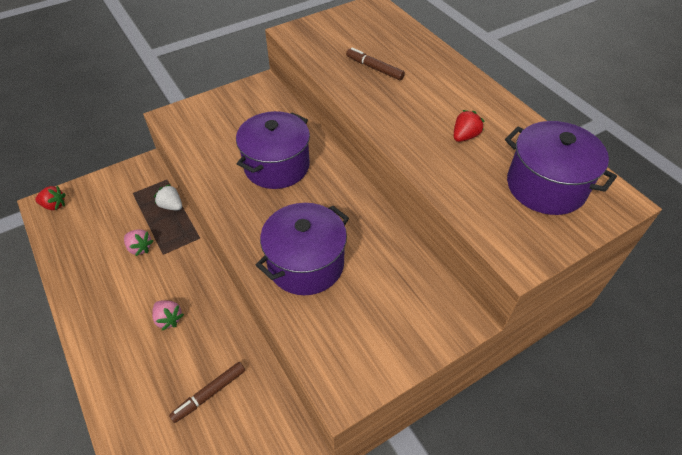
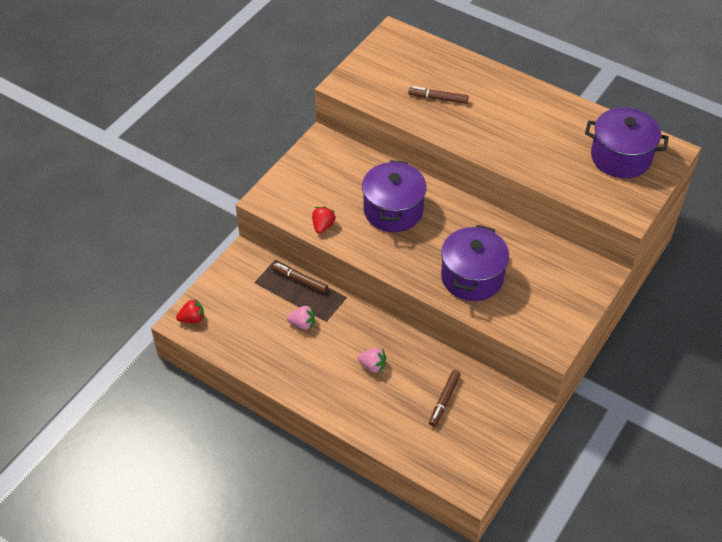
camera: 25 degrees left, 0 degrees up
white strawberry [154,184,182,210] -> brown marker [272,263,328,293]
red strawberry [454,110,485,142] -> red strawberry moved to [312,206,336,234]

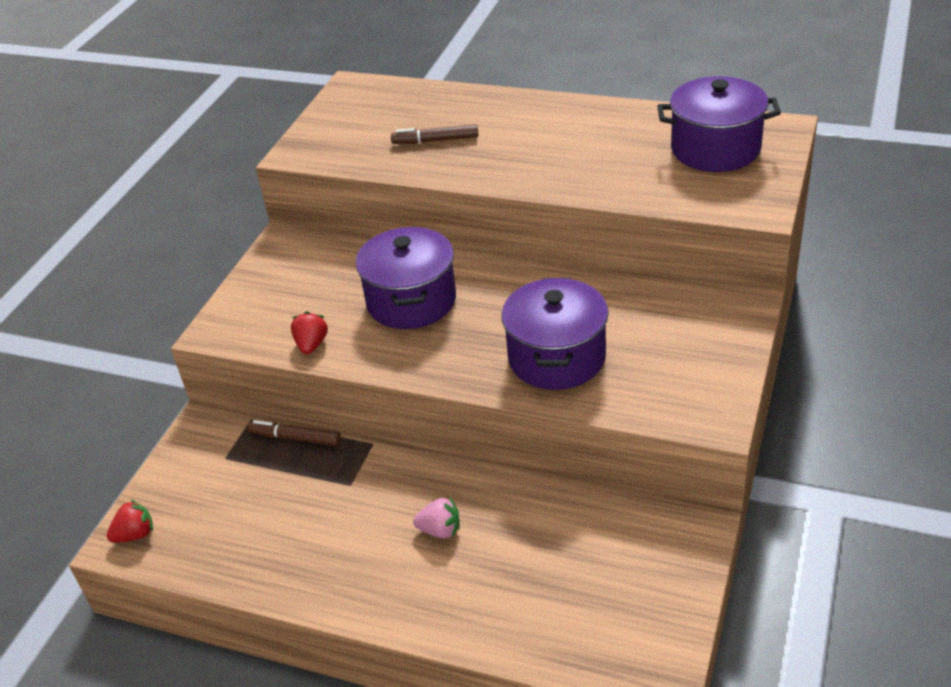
camera: 10 degrees left, 10 degrees down
pink strawberry [287,305,315,330] -> none
brown marker [429,370,461,427] -> none

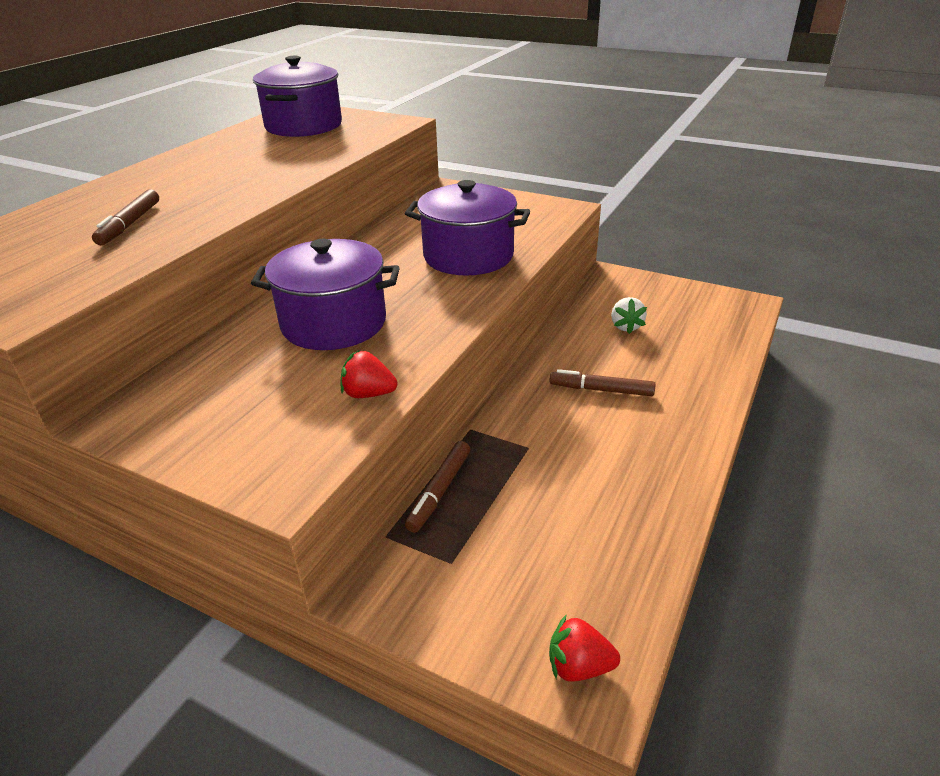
camera: 85 degrees left, 5 degrees down
red strawberry [107,500,153,543] -> red strawberry turned 60 degrees counterclockwise [549,614,620,682]
pink strawberry [413,497,460,539] -> brown marker [549,369,656,396]
none -> white strawberry [611,297,647,334]

